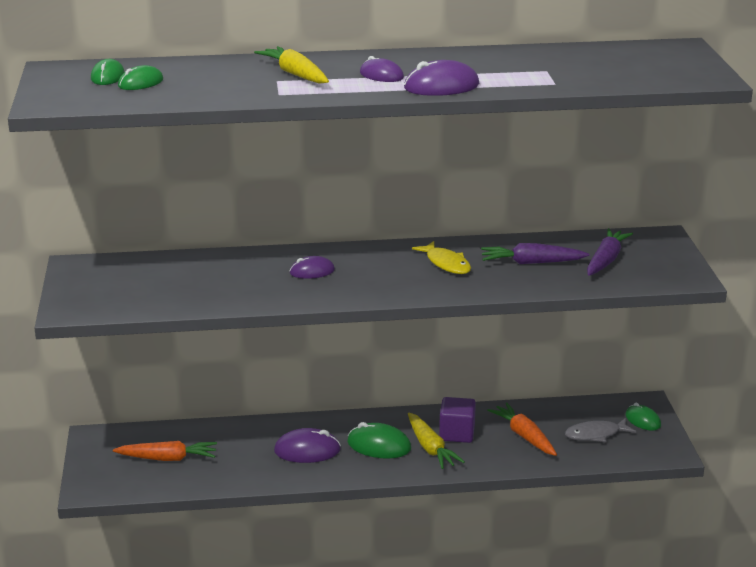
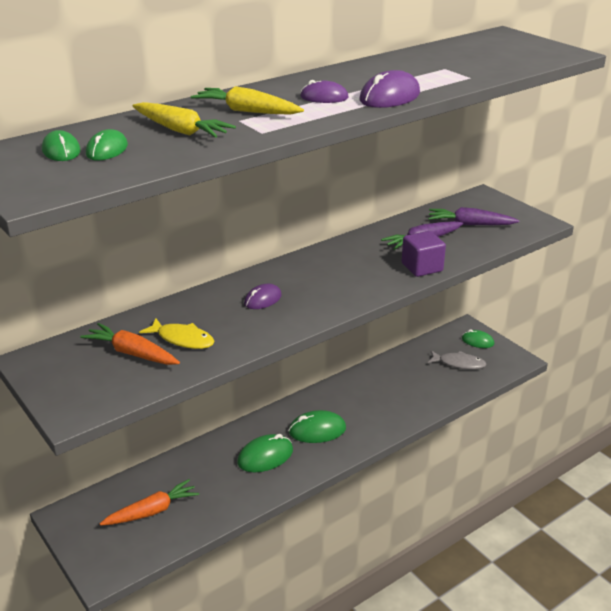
camera: 30 degrees left, 5 degrees up
purple mouse [274,428,341,463] -> green mouse [237,434,293,473]
yellow carrot [408,413,465,469] -> yellow carrot moved to [132,102,236,138]
yellow fish [412,241,471,274] -> yellow fish moved to [139,318,215,349]
purple cube [439,397,476,443] -> purple cube moved to [402,231,446,277]
orange carrot [487,403,557,456] -> orange carrot moved to [80,323,180,365]
grey fish [565,418,636,442] -> grey fish turned 120 degrees counterclockwise [428,351,487,369]
purple carrot [587,228,633,276] -> purple carrot turned 75 degrees counterclockwise [428,207,520,225]

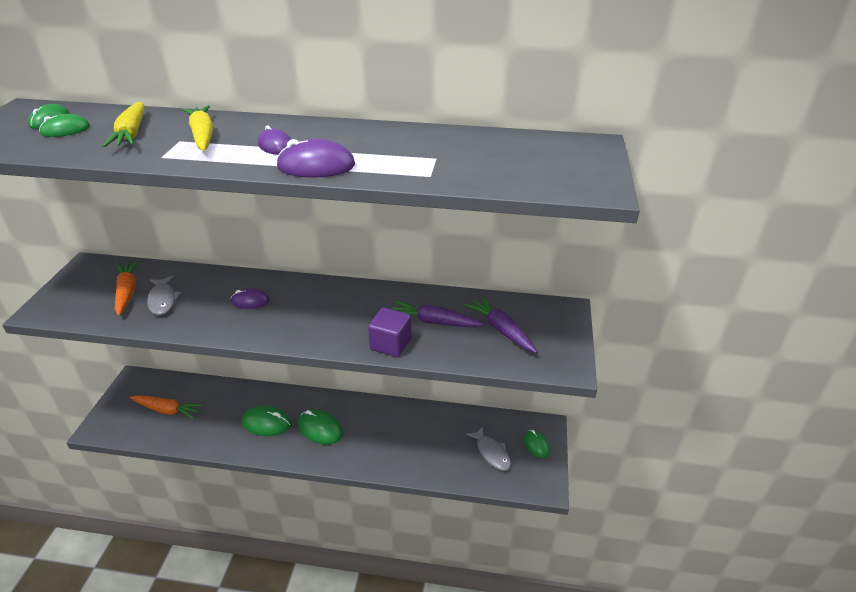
camera: 45 degrees right, 5 degrees up
yellow fish [139,318,215,349] -> grey fish [147,275,182,315]

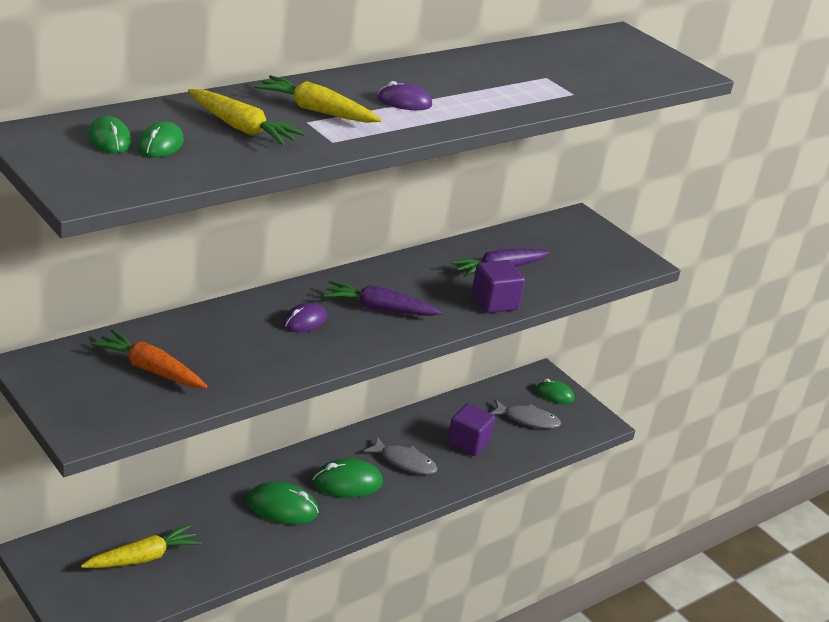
camera: 50 degrees left, 5 degrees down
orange carrot [130,395,203,419] -> yellow carrot [81,524,202,568]
grey fish [147,275,182,315] -> grey fish moved to [364,437,438,475]
green mouse [242,405,291,436] -> green mouse turned 45 degrees clockwise [247,481,319,525]
purple mouse [276,139,355,178] -> none
purple carrot [464,296,537,353] -> purple carrot moved to [323,281,442,316]
none -> purple cube [447,403,495,456]

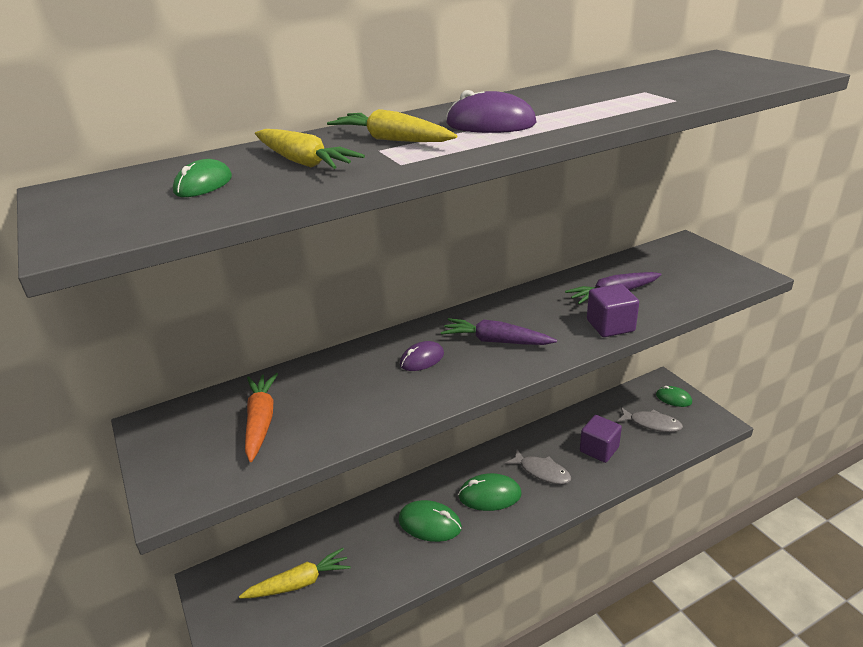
camera: 15 degrees right, 0 degrees up
green mouse [88,116,131,153] -> none
orange carrot [91,329,207,388] -> orange carrot turned 45 degrees clockwise [245,373,278,462]
purple mouse [378,81,432,110] -> purple mouse [446,90,536,133], size x1.54

